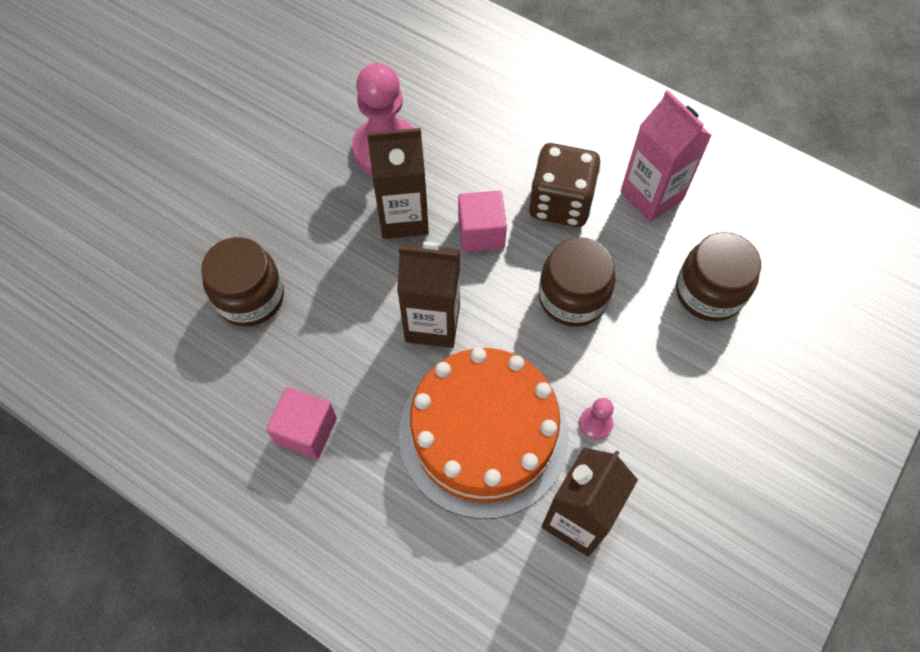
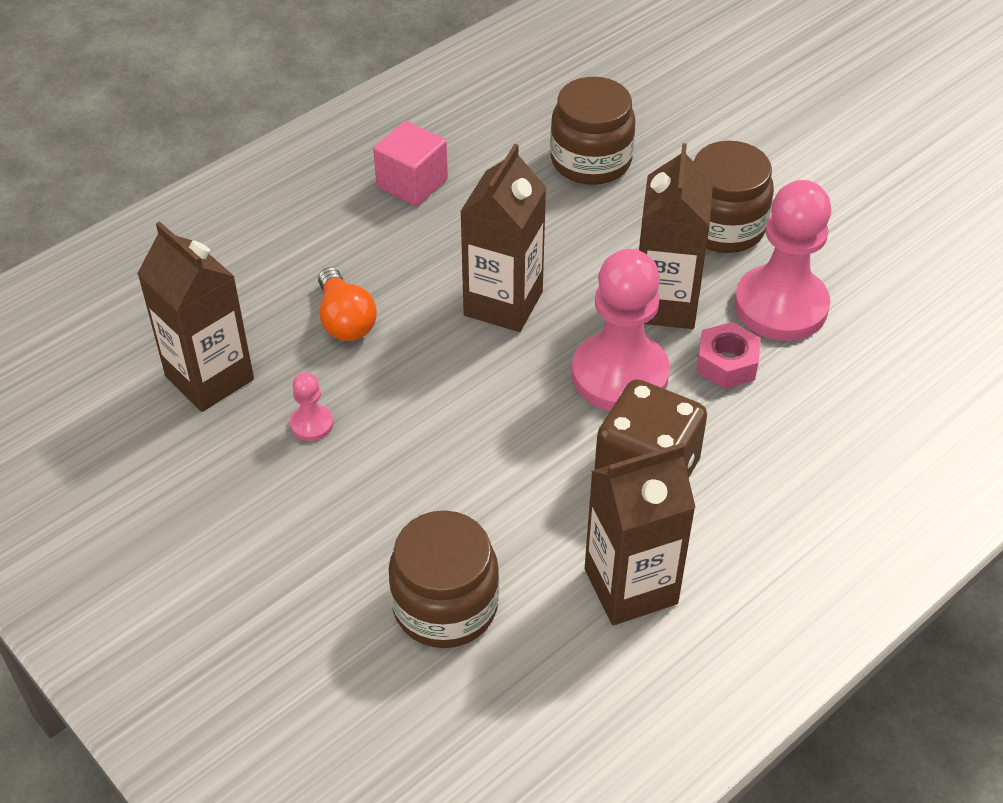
camera: 105 degrees right, 15 degrees down
orange cake [399,348,569,519] -> orange light bulb [318,267,377,341]
pink cube [458,191,507,252] -> pink pawn [572,249,670,411]
brown jar [539,237,615,327] -> brown jar moved to [694,141,774,253]
pink carton [621,90,712,222] -> brown carton [585,443,696,625]
none -> pink nut [696,322,761,389]

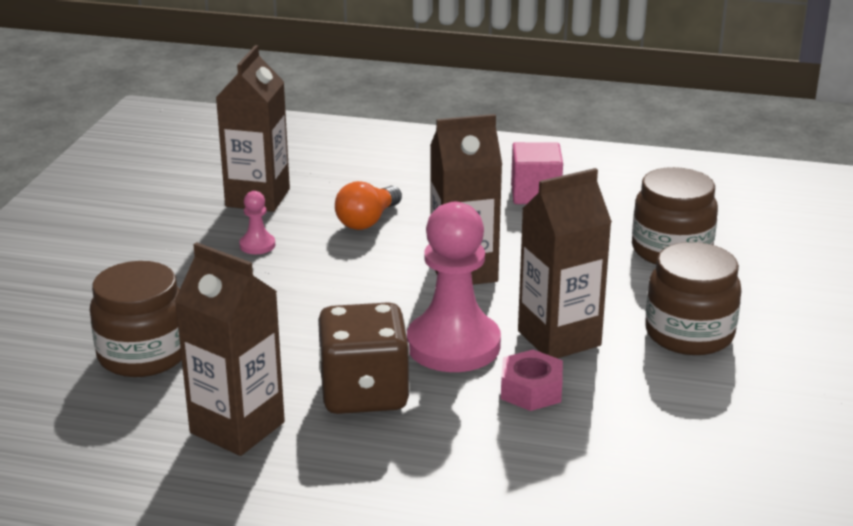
camera: 55 degrees right, 20 degrees down
pink pawn [734,180,831,341] -> none

